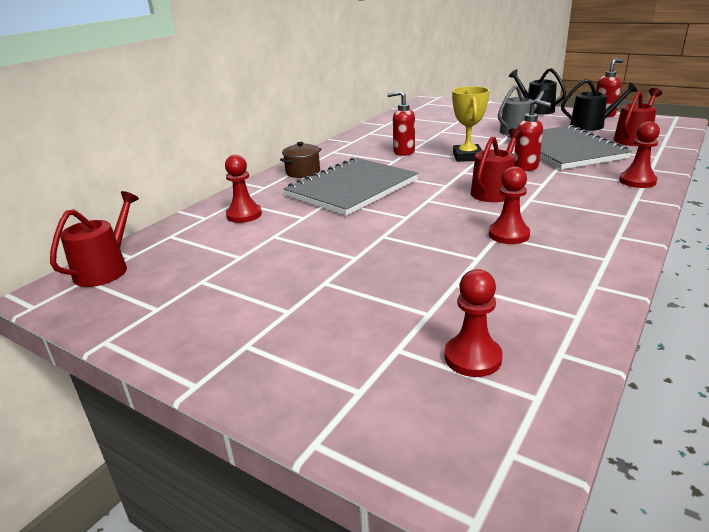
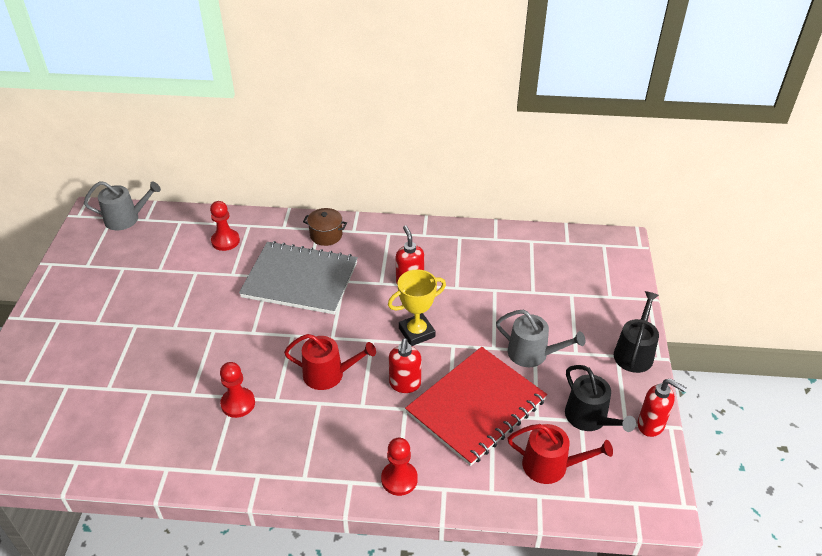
camera: 60 degrees right, 15 degrees up
red watering can [50,191,139,287] -> grey watering can [84,181,161,230]
red pawn [444,269,503,377] -> none
grey notebook [507,125,632,170] -> red notebook [405,347,547,466]

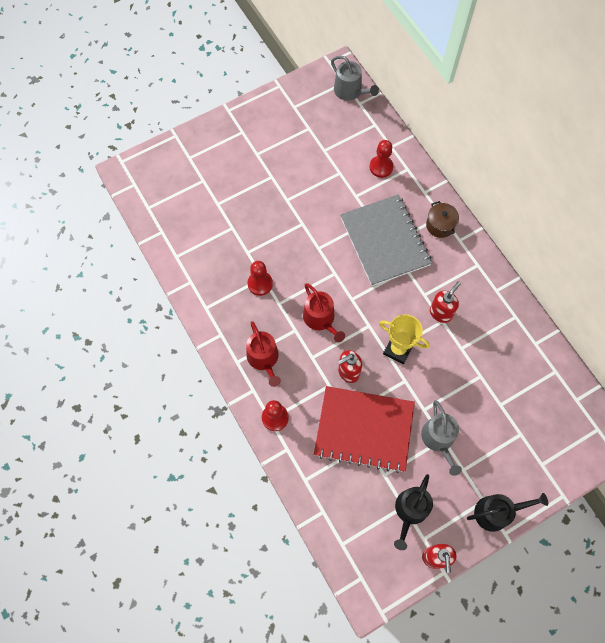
camera: 55 degrees right, 25 degrees up
red watering can [507,424,613,484] -> red watering can moved to [246,321,281,387]

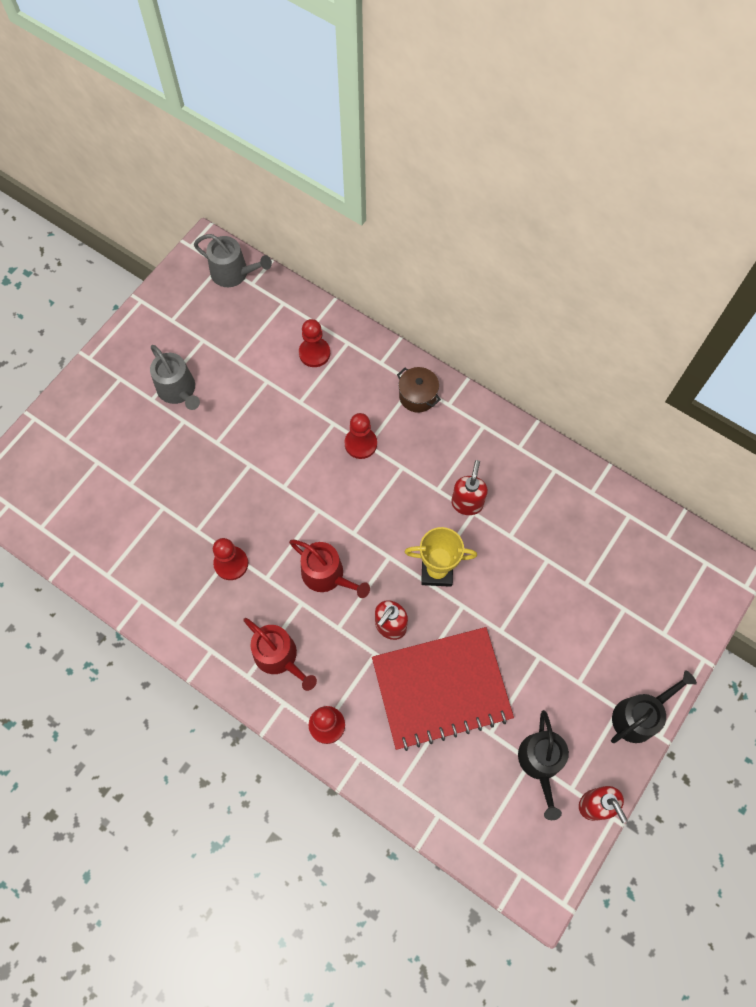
camera: 25 degrees left, 0 degrees up
grey notebook [340,194,432,286] -> red pawn [345,413,377,459]
grey watering can [421,400,462,476] -> grey watering can moved to [150,345,200,410]

